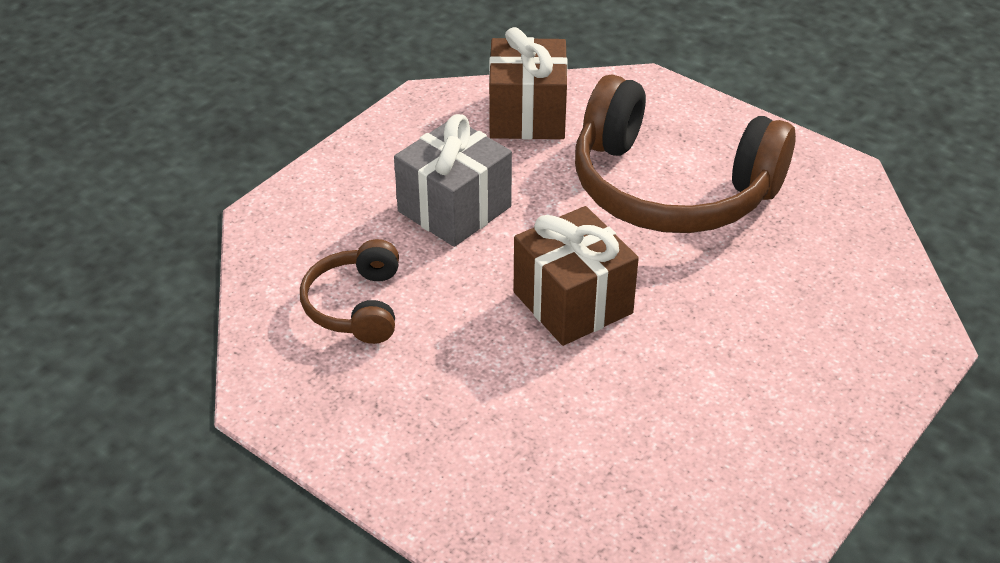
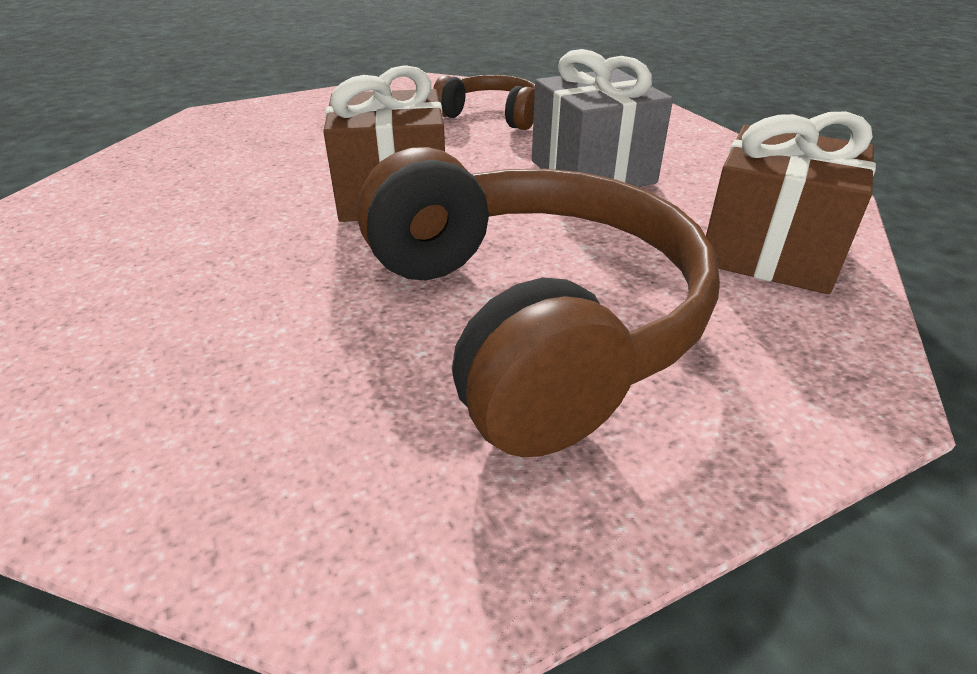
camera: 115 degrees right, 5 degrees down
brown headphones [575,75,796,233] -> brown headphones turned 105 degrees clockwise [357,147,720,457]

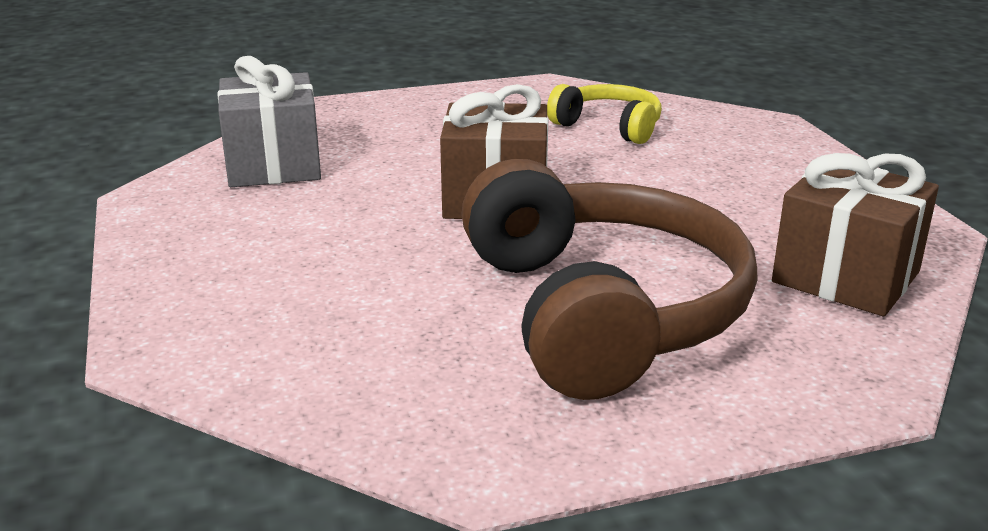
camera: 10 degrees right, 10 degrees down
brown headphones [433,75,535,130] -> yellow headphones [547,84,662,144]
grey gift [532,49,673,187] -> grey gift moved to [218,56,321,187]

